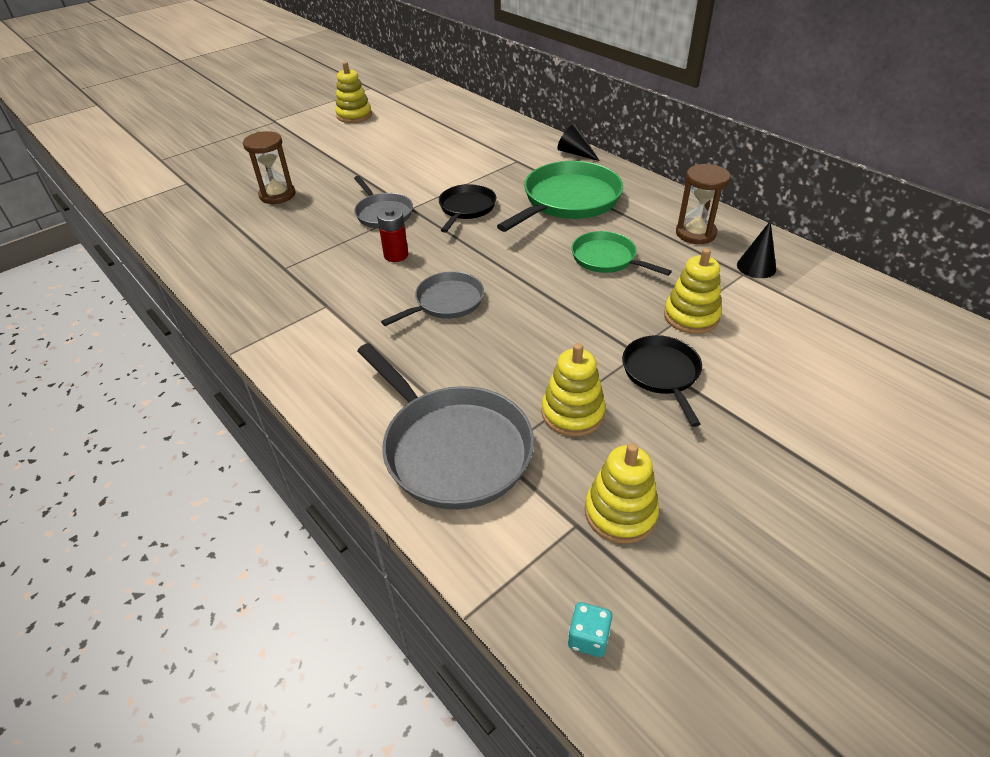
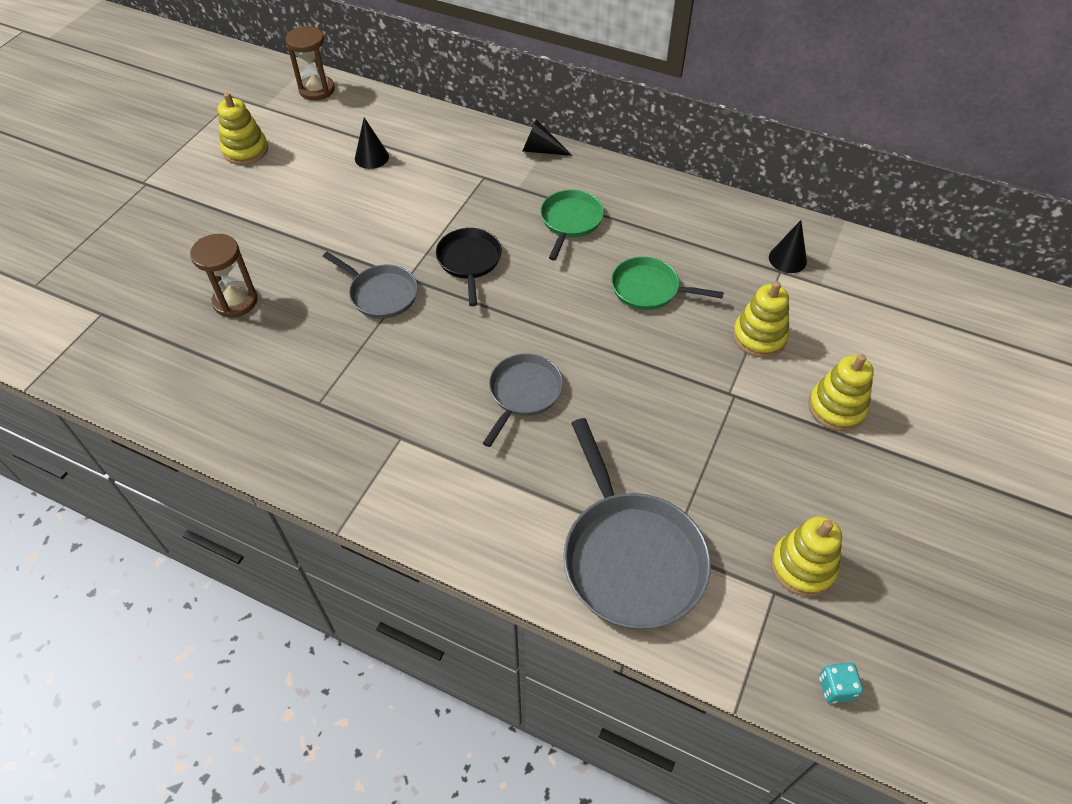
camera: 25 degrees left, 10 degrees up
grey pan [357,343,534,510] -> grey pan turned 45 degrees clockwise [563,418,711,630]
red battery [377,207,408,262] -> none
green pan [497,161,623,232] -> green pan [540,190,604,261], size x0.59
yellow stacking toy [541,343,606,437] -> yellow stacking toy moved to [808,354,874,431]
black pan [622,335,702,427] -> none
brown hourglass [676,164,730,244] -> brown hourglass moved to [286,26,335,100]
none -> black cone [355,117,389,169]

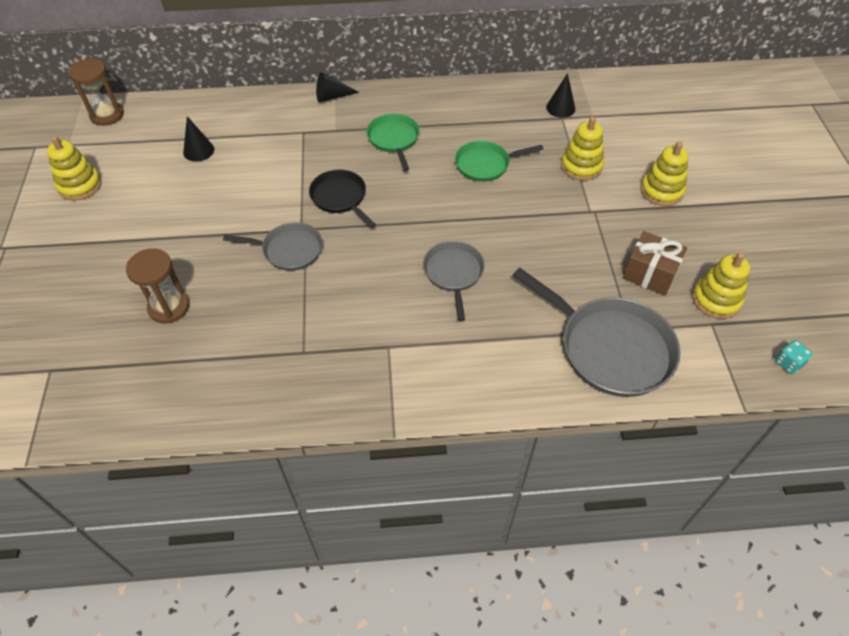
camera: 30 degrees left, 0 degrees up
none -> brown gift [623,231,687,296]

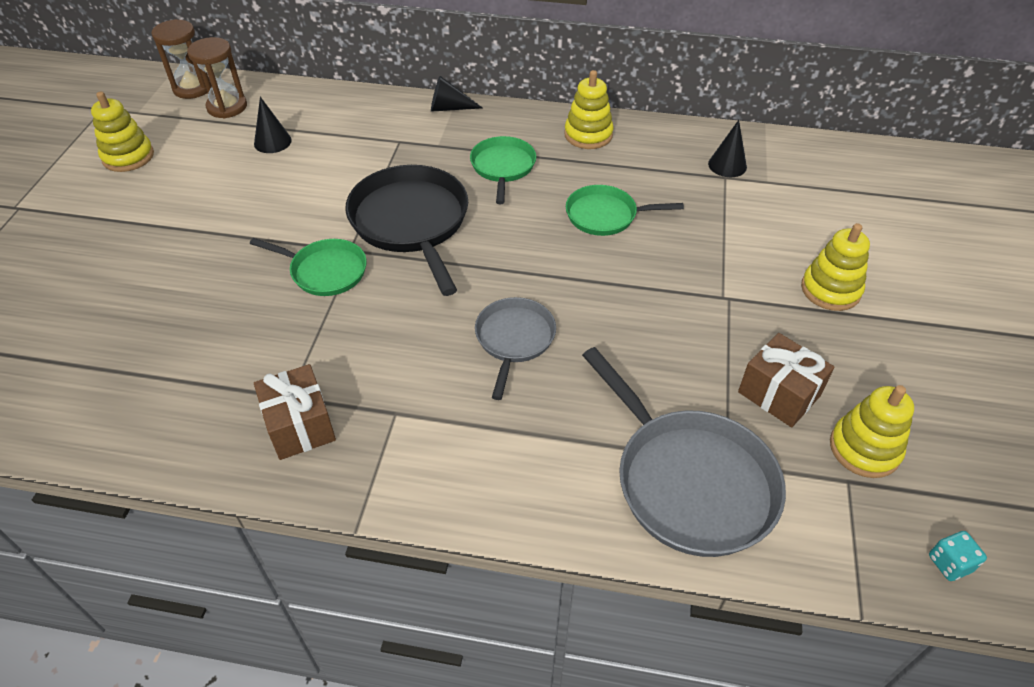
camera: 15 degrees right, 5 degrees down
brown hourglass [126,248,190,324] -> brown hourglass moved to [187,37,247,118]
grey pan [223,222,323,271] -> green pan [250,238,367,296]
black pan [309,170,376,228] -> black pan [345,165,468,296], size x1.71
yellow stacking toy [561,116,604,181] -> yellow stacking toy moved to [564,70,614,149]
none -> brown gift [254,364,336,460]

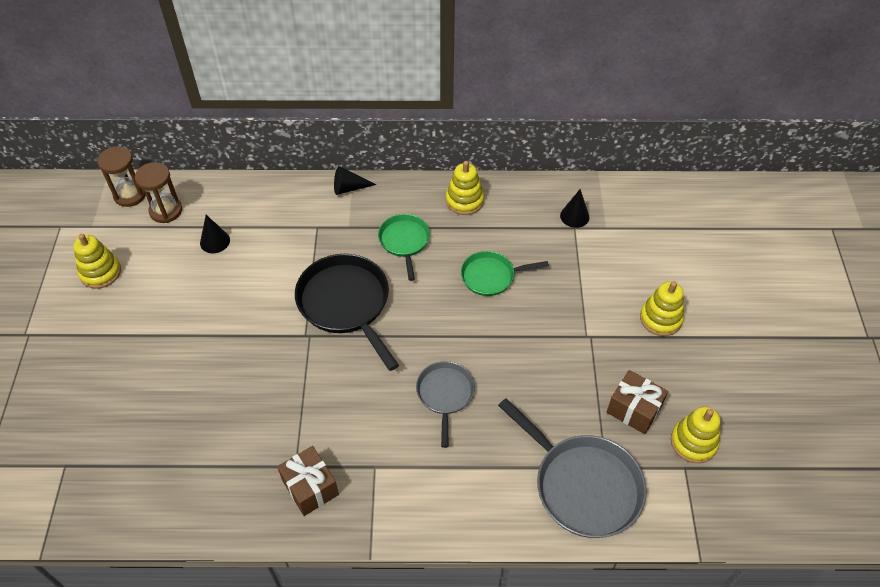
camera: 10 degrees left, 5 degrees up
green pan [250,238,367,296] -> none
turquoise dice [929,531,987,581] -> none

